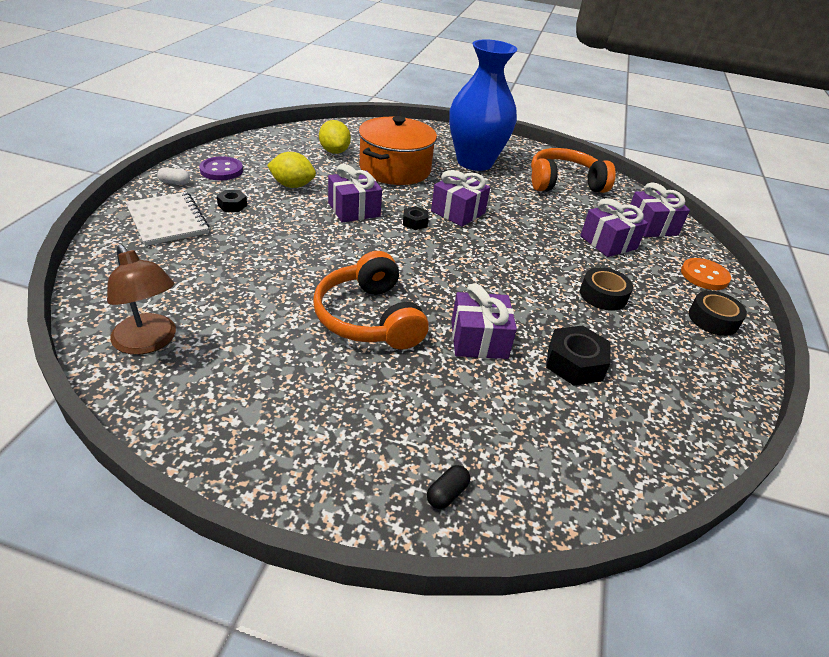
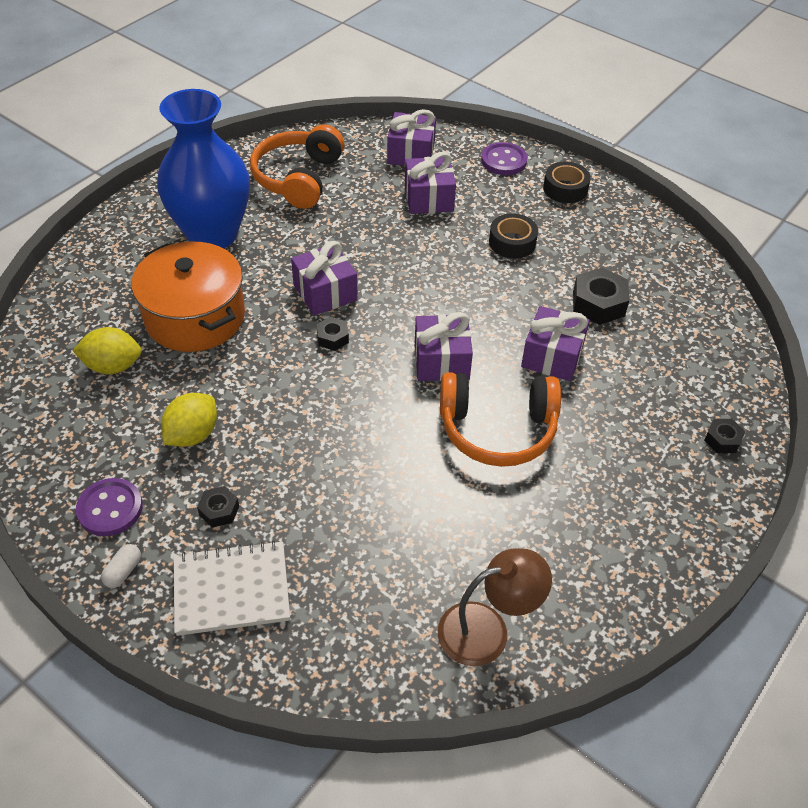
camera: 65 degrees left, 10 degrees up
purple gift [328,164,382,223] -> purple gift moved to [415,312,473,381]
black capsule [427,465,470,509] -> black nut [704,419,745,453]
orange button [681,258,731,290] -> purple button [481,142,527,175]

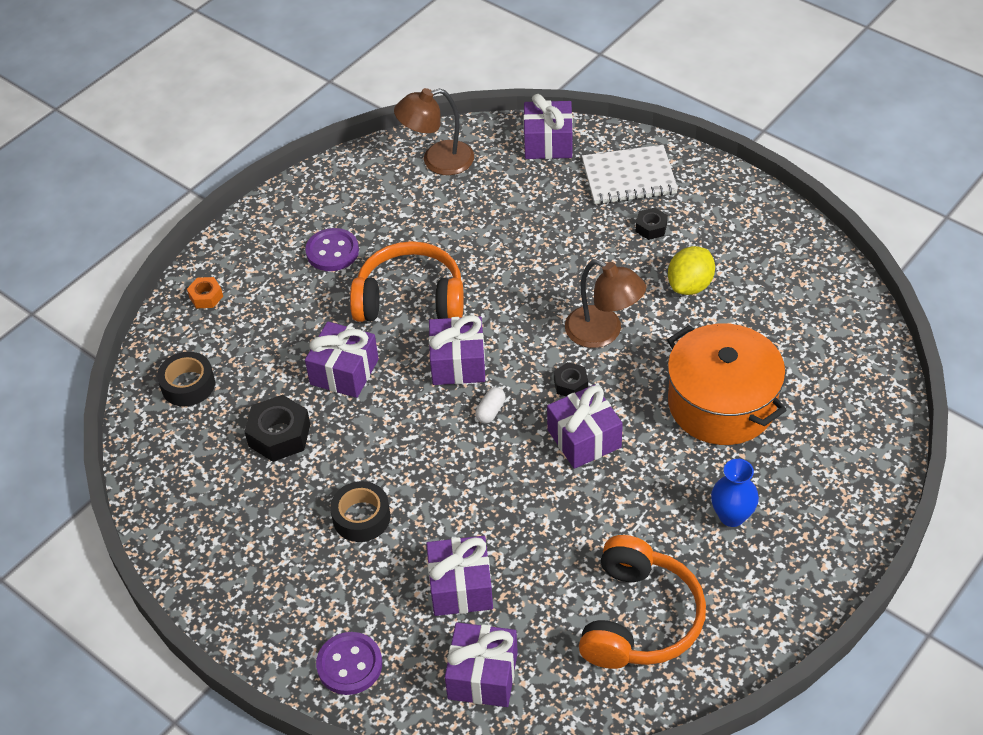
camera: 175 degrees left, 0 degrees up
yellow lemon [72,327,142,375] -> none
purple button [76,478,143,536] -> purple button moved to [305,228,359,271]
white capsule [101,544,141,588] -> white capsule moved to [475,387,506,423]
blue vase [157,89,250,249] -> blue vase [711,459,759,527], size x0.43
black tape [543,162,591,203] -> black tape moved to [157,352,215,406]
black nut [704,419,745,453] -> orange nut [187,277,223,308]
none -> purple gift [523,94,573,159]
none -> brown lamp [565,259,646,348]

